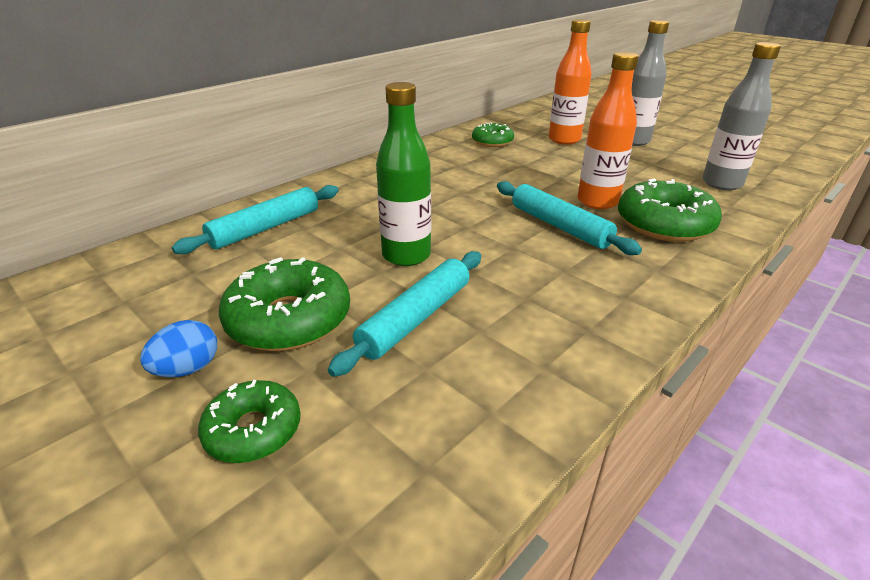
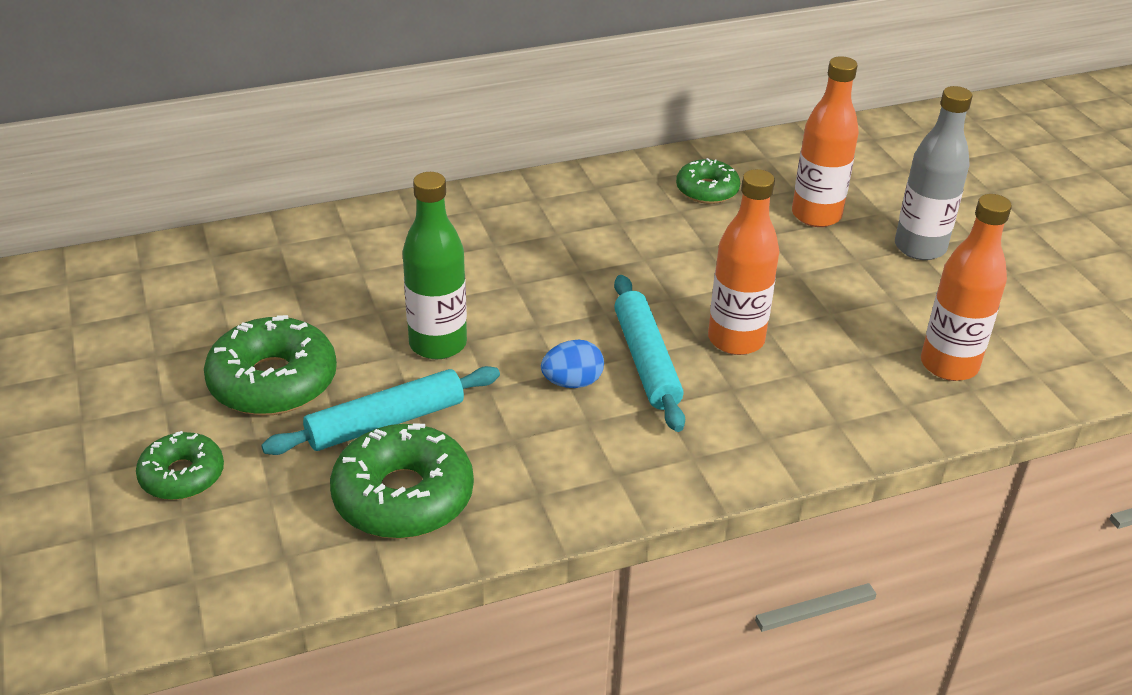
camera: 25 degrees right, 5 degrees up
blue egg [140,320,217,377] -> blue egg moved to [541,340,604,388]
turquoise rolling pin [172,185,339,254] -> none
green donut [618,179,722,242] -> green donut moved to [330,423,474,539]
grey bottle [702,42,781,190] -> orange bottle [921,194,1012,381]

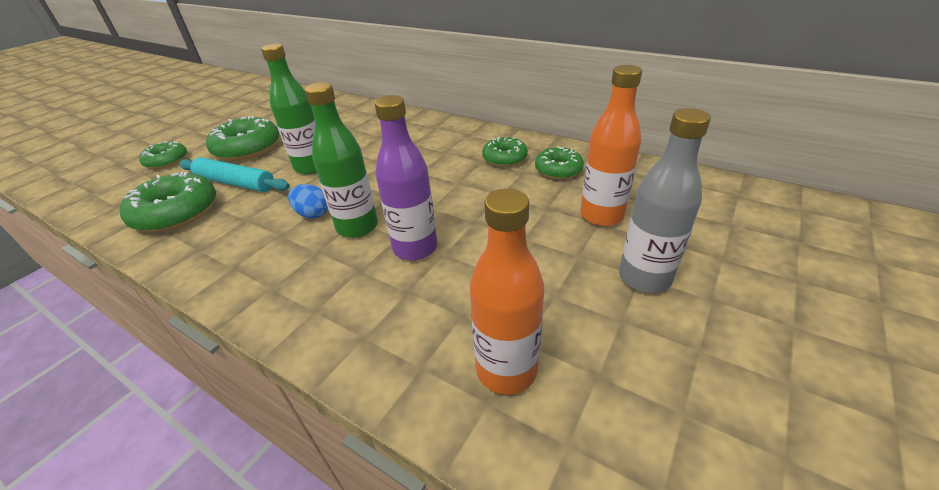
camera: 55 degrees right, 0 degrees up
turquoise rolling pin [614,275,685,432] -> green bottle [305,82,378,238]
orange bottle [708,169,779,355] -> purple bottle [375,95,437,261]
none -> green donut [482,137,528,167]

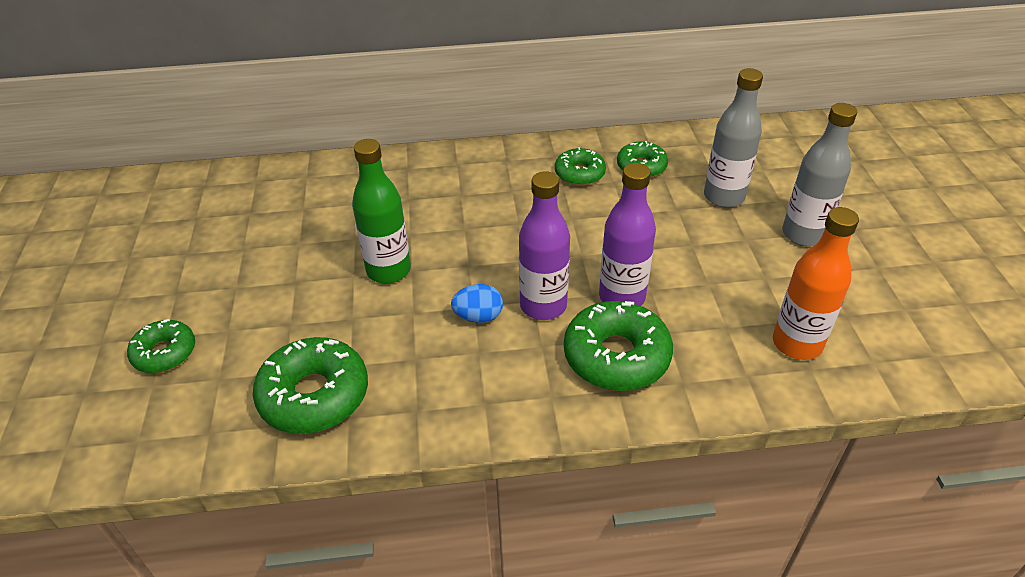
camera: 40 degrees left, 5 degrees up
turquoise rolling pin [179,157,290,192] -> none
green donut [206,116,279,161] -> green donut moved to [564,301,673,391]
green bottle [305,82,378,238] -> purple bottle [519,171,570,320]
orange bottle [580,65,642,226] -> grey bottle [704,68,763,208]

